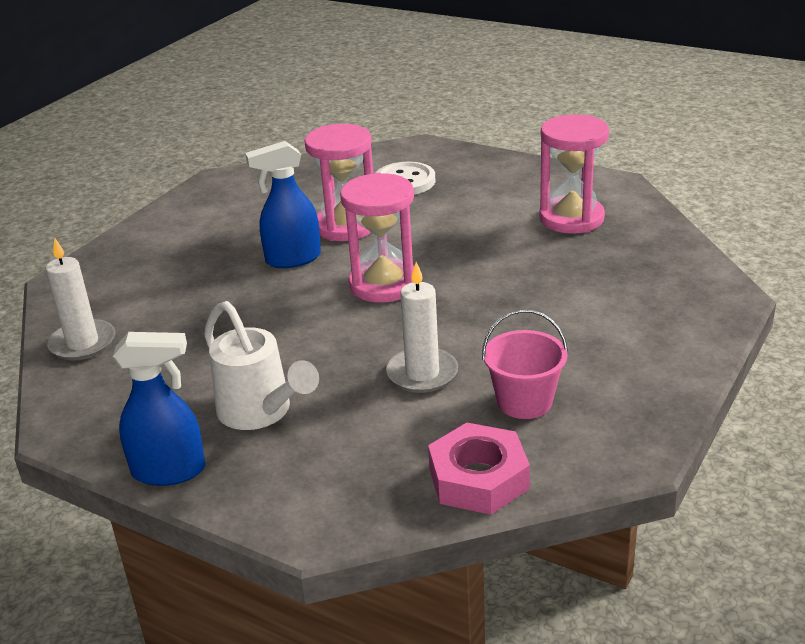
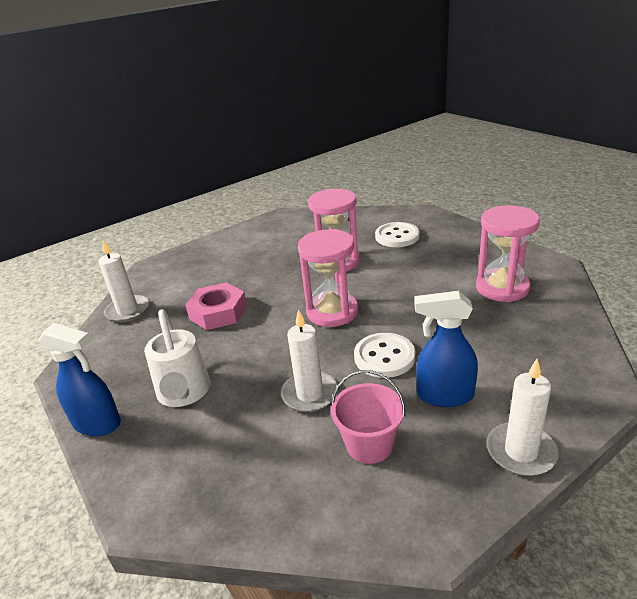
camera: 25 degrees right, 0 degrees up
blue spray bottle [245,141,321,268] -> blue spray bottle moved to [415,291,478,407]
pink nut [428,423,530,515] -> pink nut moved to [185,283,247,330]
none -> white button [354,333,415,378]
none -> white candle [487,359,559,476]

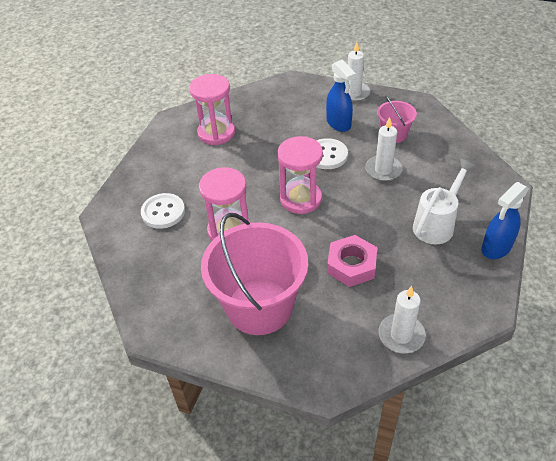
camera: 125 degrees left, 15 degrees up
blue spray bottle [39,323,121,436] -> blue spray bottle turned 120 degrees counterclockwise [481,182,529,259]
none -> pink bucket [201,213,308,335]

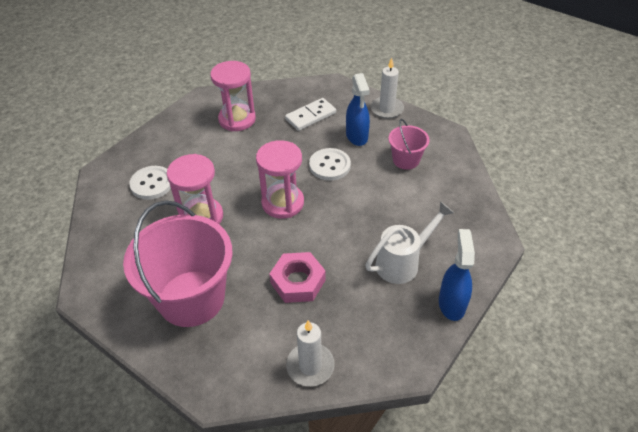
camera: 15 degrees right, 0 degrees up
white candle [365,117,403,181] -> none
blue spray bottle [481,182,529,259] -> blue spray bottle turned 120 degrees clockwise [439,229,475,321]
none -> white domino [285,98,336,131]

